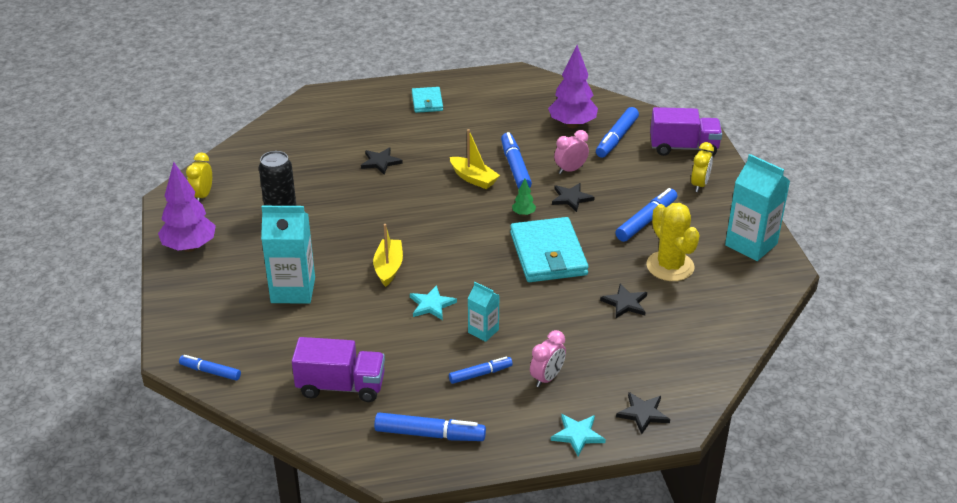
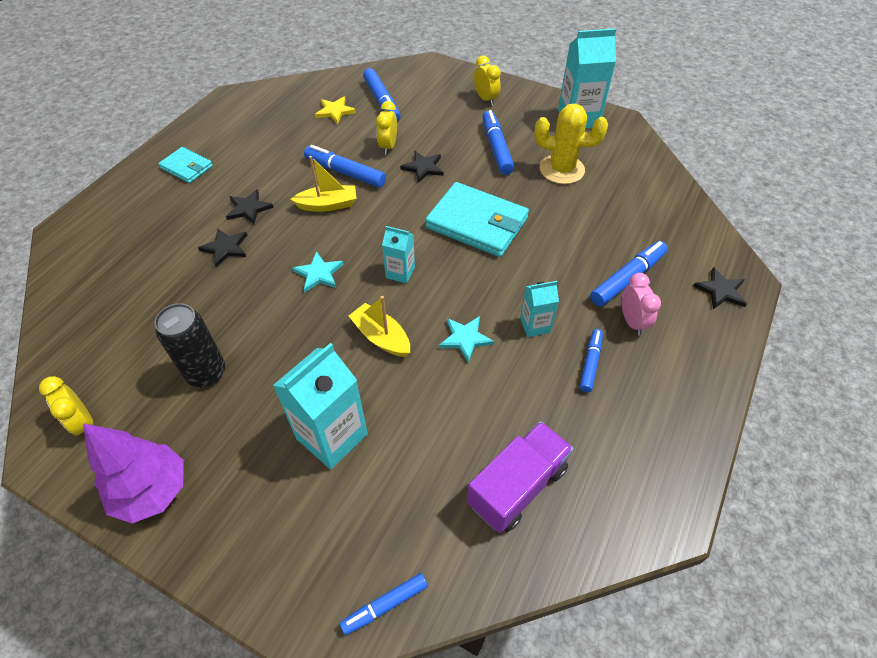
camera: 50 degrees left, 15 degrees up
blue marker [374,412,486,441] -> blue marker moved to [590,241,668,307]
green tree [512,178,536,216] -> none
purple tree [548,45,598,128] -> yellow star [315,97,356,124]
turquoise star [551,414,606,456] -> turquoise star moved to [292,251,344,293]
pink clock [554,130,589,174] -> yellow clock [376,101,397,155]
black star [600,284,647,318] -> black star moved to [226,189,274,224]
purple truck [650,107,722,156] -> none
none -> turquoise carton [382,226,415,284]

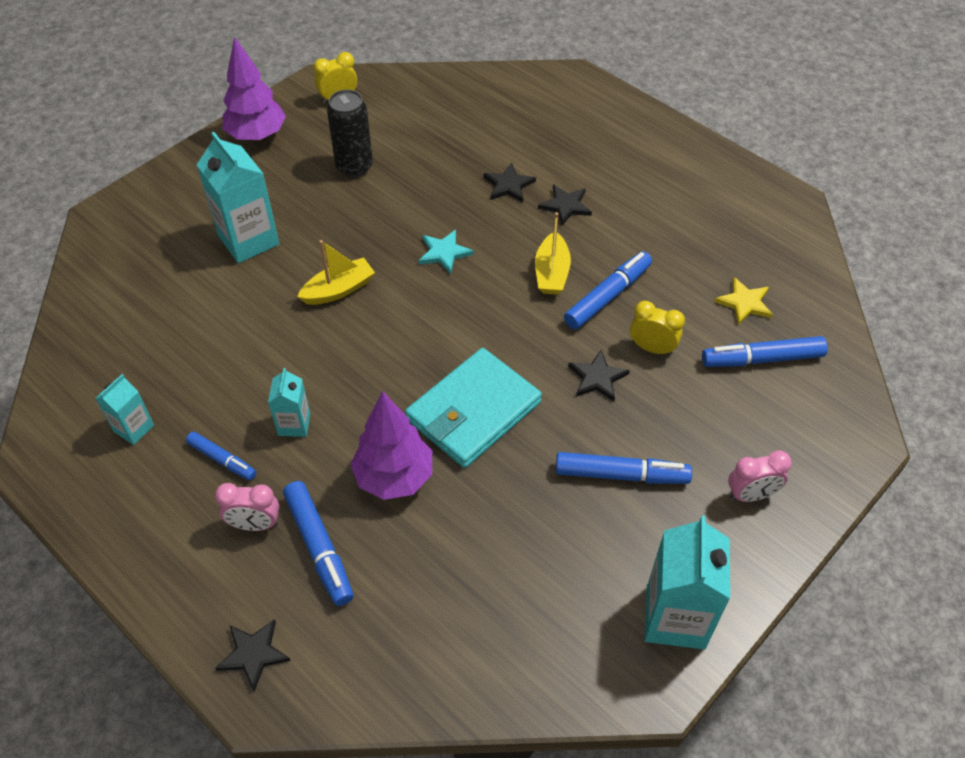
camera: 105 degrees right, 0 degrees up
turquoise wallet [158,147,213,183] -> none
blue marker [340,573,428,635] -> none
turquoise carton [382,226,415,284] -> turquoise carton moved to [95,374,154,445]
turquoise star [439,316,494,363] -> none
purple truck [467,421,574,533] -> none
yellow clock [474,56,501,106] -> pink clock [728,451,792,502]
yellow cactus [534,104,608,184] -> none
none -> purple tree [351,391,432,500]

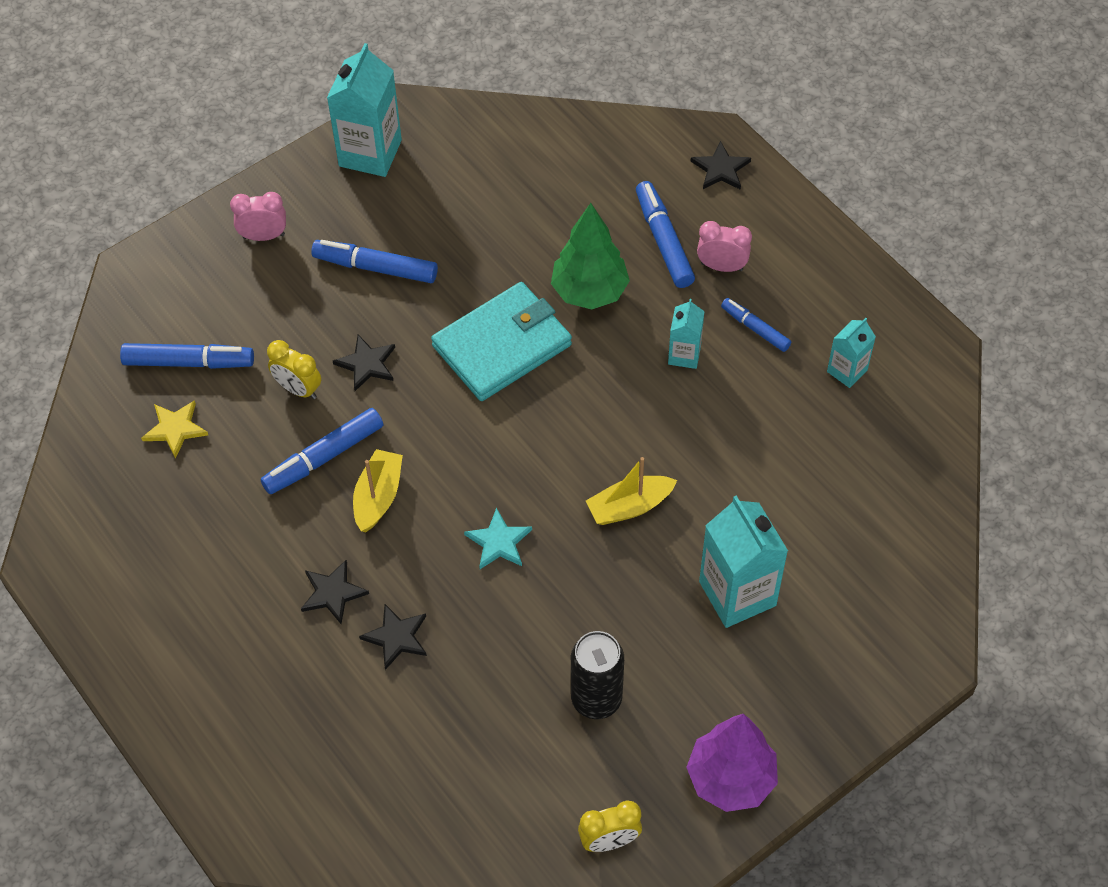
camera: 170 degrees left, 5 degrees up
purple tree [351,391,432,500] -> green tree [551,203,630,309]

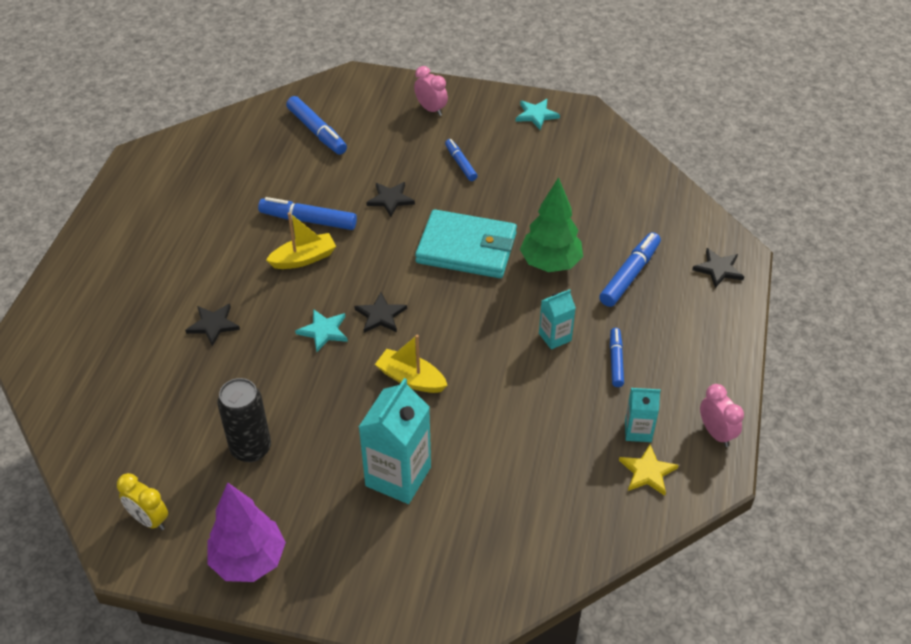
camera: 50 degrees right, 10 degrees down
yellow star [141,400,208,459] -> yellow star moved to [619,445,679,496]
yellow clock [267,340,321,399] -> none
black star [301,560,369,624] -> black star moved to [354,292,407,333]
blue marker [311,240,438,283] -> blue marker [445,139,477,181], size x0.63
turquoise carton [327,43,402,177] -> turquoise star [516,99,560,130]
pink clock [697,221,752,272] -> pink clock moved to [700,384,744,447]

